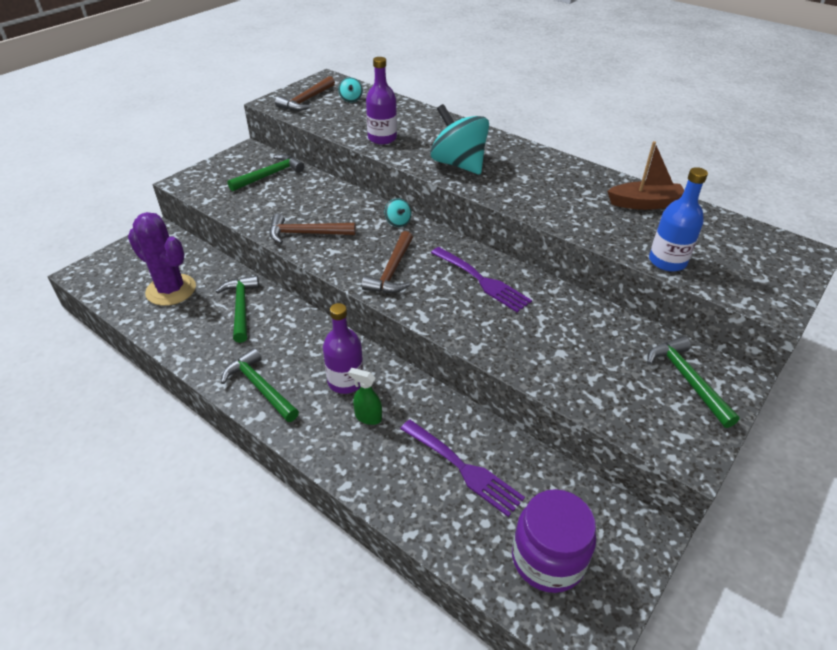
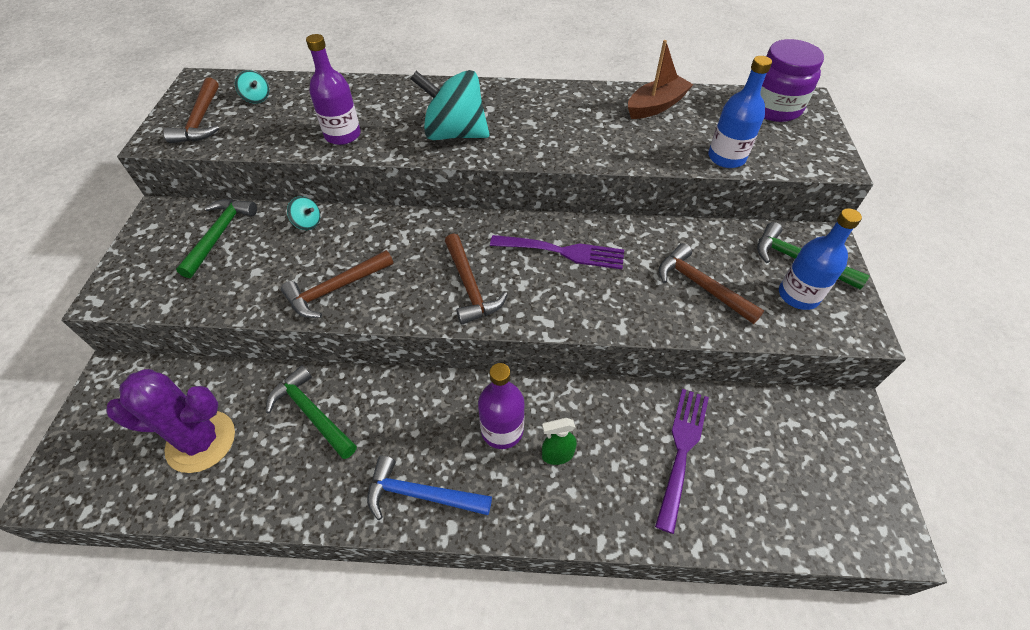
camera: 35 degrees left, 10 degrees up
green hammer [221,348,299,422] -> blue hammer [367,456,492,520]
turquoise spinning top [385,198,412,227] -> turquoise spinning top moved to [287,196,320,230]
purple fork [400,420,525,517] -> purple fork turned 75 degrees counterclockwise [655,389,709,534]
purple jar [512,489,596,593] -> purple jar moved to [760,39,824,122]
none -> brown hammer [659,243,764,324]
none -> blue bottle [779,208,862,310]

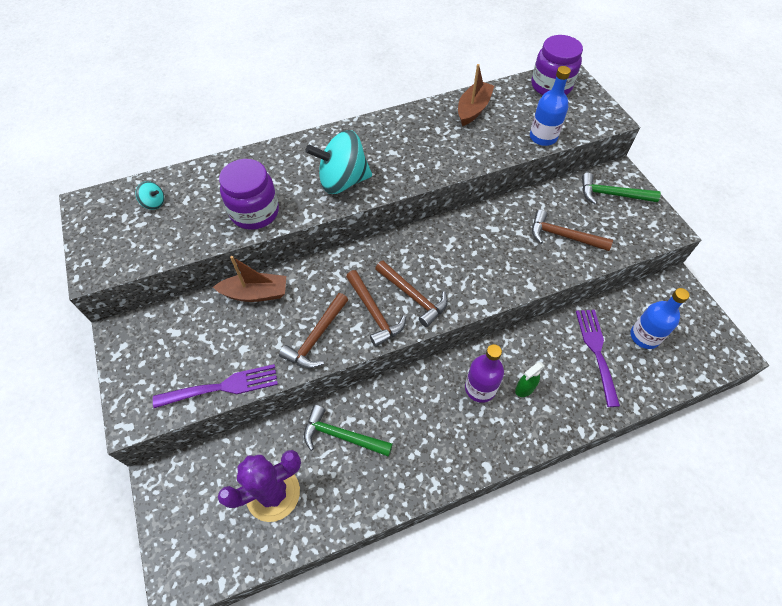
camera: 25 degrees left, 5 degrees up
brown hammer [164,77,219,143] -> brown hammer moved to [346,270,406,347]
green hammer [176,199,257,278] -> none
turquoise spinning top [287,196,320,230] -> brown boat [213,256,286,302]
purple bottle [306,34,361,145] -> purple jar [219,159,279,230]
blue hammer [367,456,492,520] -> none
purple fork [490,235,624,269] -> purple fork moved to [153,364,278,408]
blue bottle [779,208,862,310] -> blue bottle moved to [630,288,690,349]

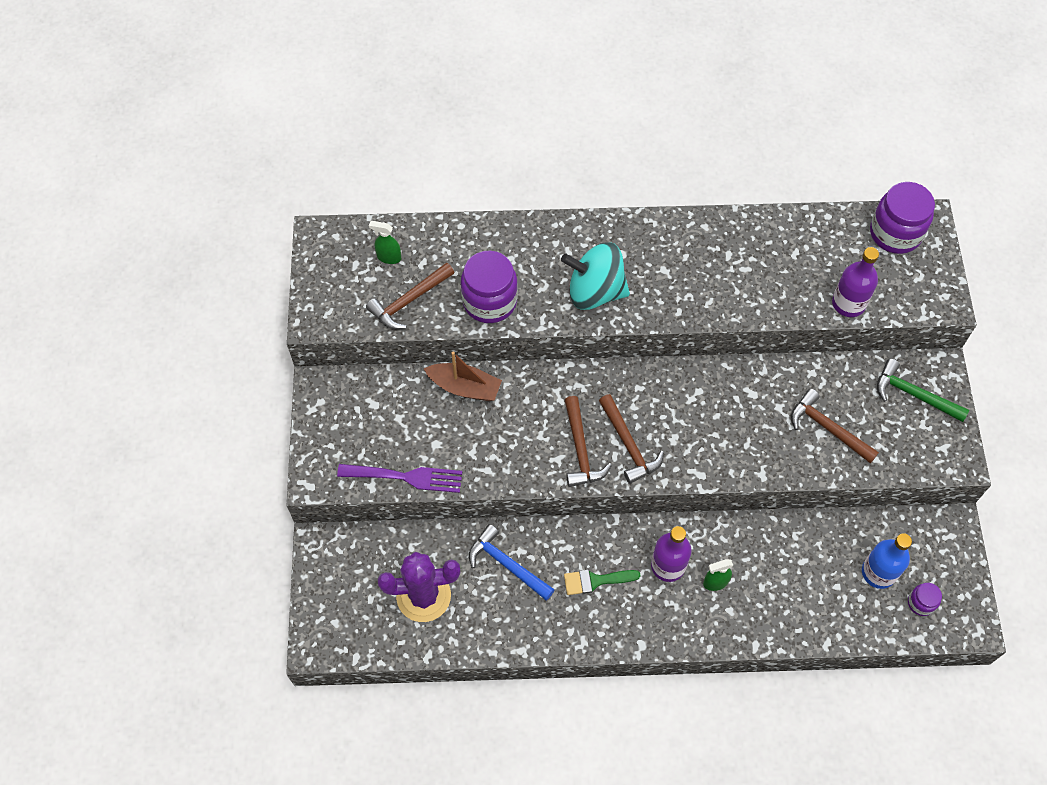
camera: 20 degrees right, 5 degrees up
turquoise spinning top [135,181,164,210] -> green spray bottle [369,221,401,264]
brown hammer [279,293,348,369] -> brown hammer moved to [366,262,454,329]
green hammer [304,405,393,457] -> blue hammer [469,524,555,601]
brown boat [458,64,494,126] -> none
blue bottle [530,66,571,146] -> purple bottle [832,247,879,317]
purple fork [576,310,620,407] -> none
none -> green brush [564,570,641,595]
none -> purple jar [908,583,942,616]

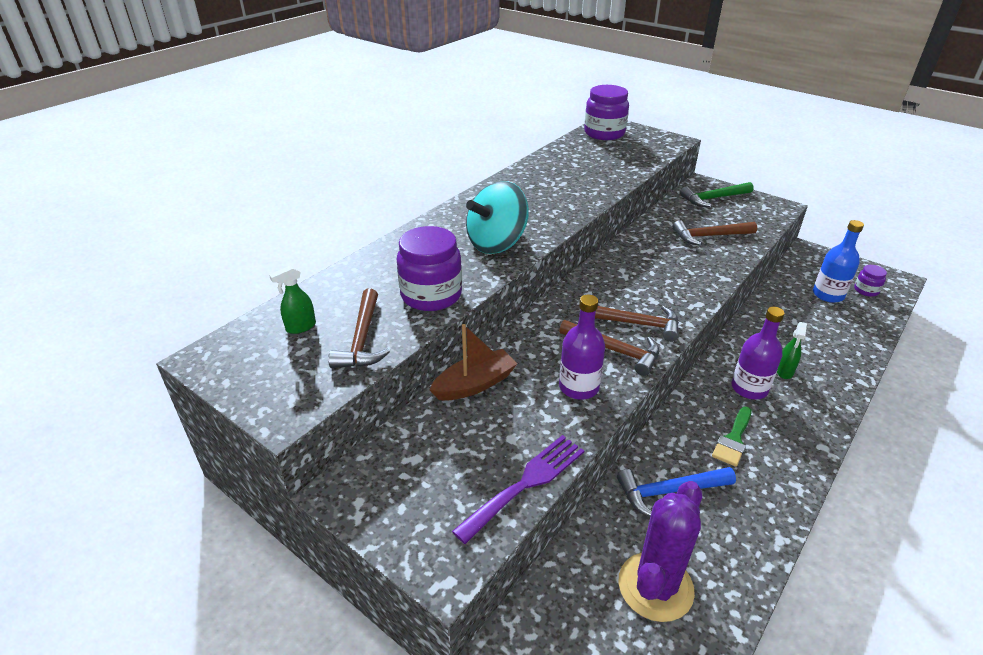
camera: 50 degrees left, 25 degrees down
purple bottle [832,247,879,317] -> purple bottle moved to [559,294,605,400]

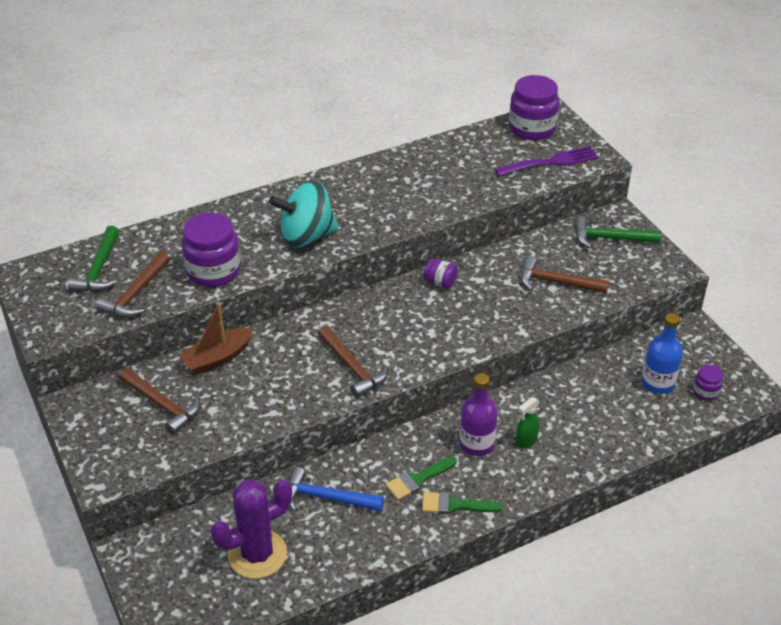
camera: 25 degrees right, 5 degrees up
green spray bottle [269,265,316,334] -> green hammer [68,226,119,292]
brown boat [430,324,517,401] -> brown boat turned 150 degrees clockwise [179,303,254,375]
purple fork [452,435,584,544] -> purple fork moved to [494,146,599,176]
purple bottle [559,294,605,400] -> none
brown hammer [595,305,679,342] -> brown hammer moved to [119,368,200,435]
none -> green brush [422,492,502,514]
none -> purple jar [424,258,458,289]

